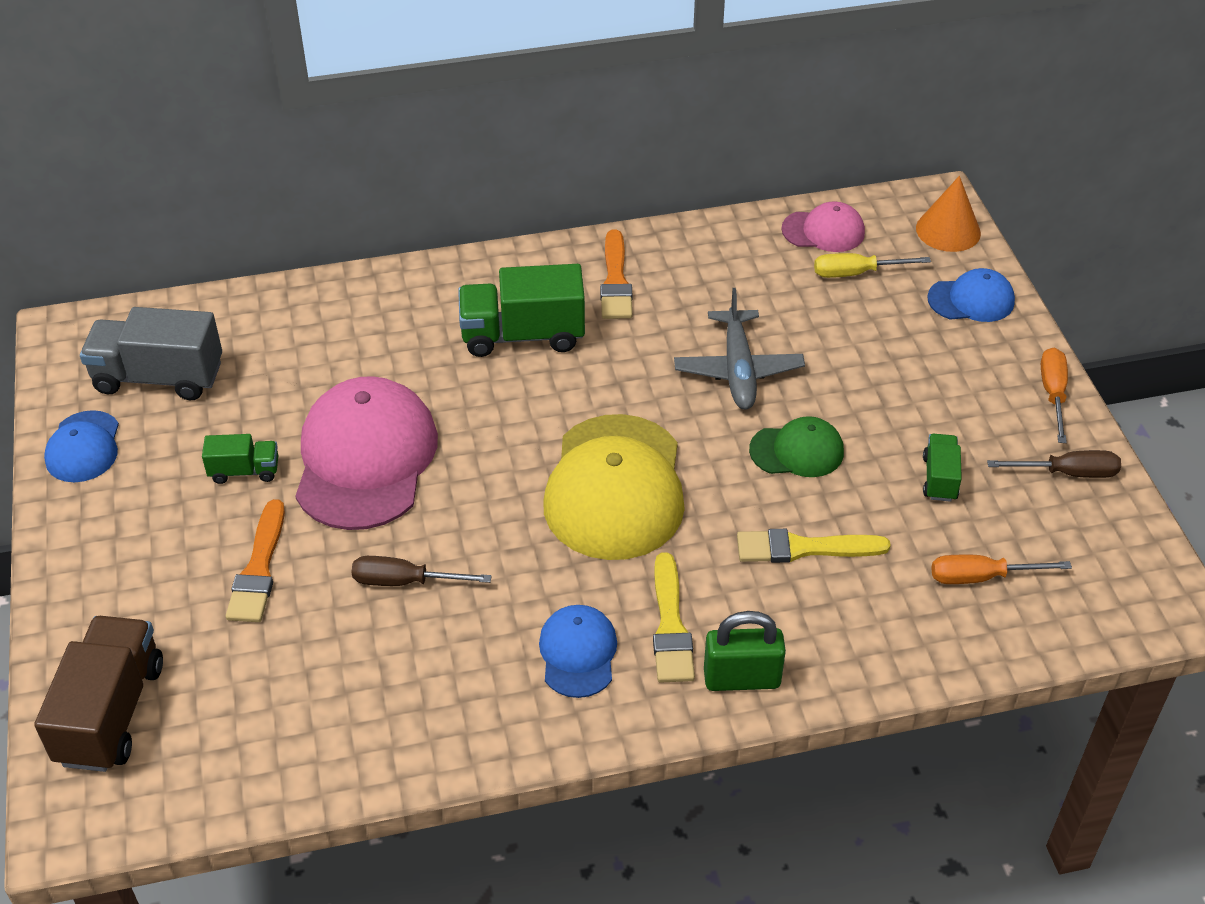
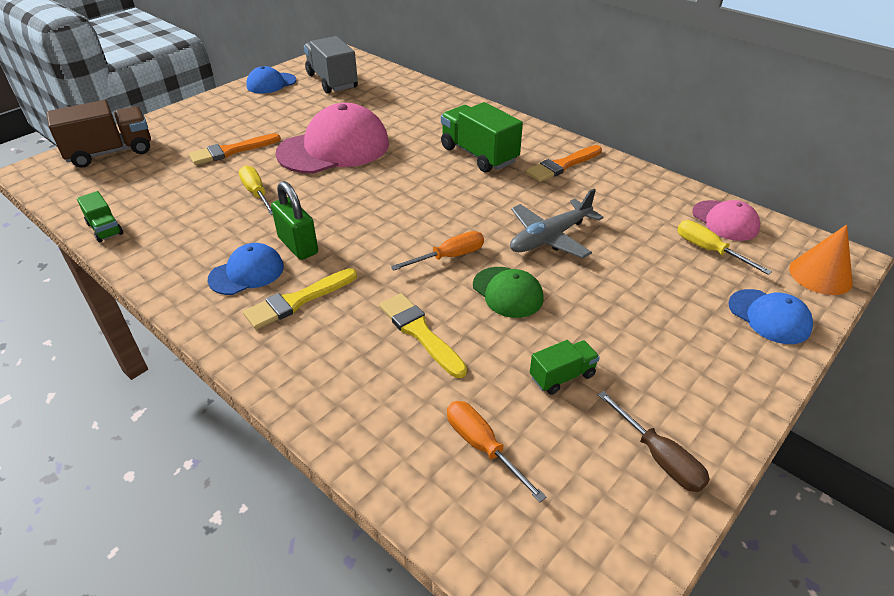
camera: 55 degrees right, 5 degrees down
green truck [202,434,278,484] -> green truck moved to [77,191,123,242]
brown screwdriver [352,556,492,586] -> yellow screwdriver [239,165,273,215]
yellow cap [543,414,685,560] -> none
green padlock [704,611,786,691] -> green padlock moved to [271,181,318,260]
orange screwdriver [1041,348,1068,443] -> orange screwdriver moved to [391,231,484,271]

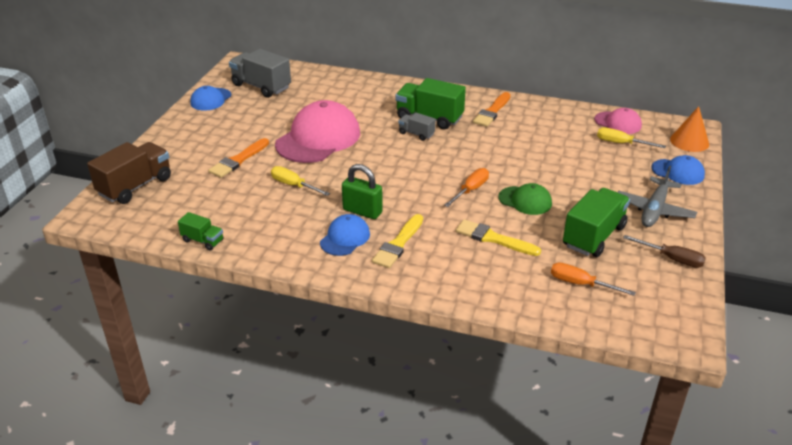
camera: 25 degrees left, 5 degrees down
grey plane [510,189,604,259] -> grey plane moved to [618,166,697,227]
green truck [530,340,600,395] -> green truck [563,188,630,257], size x1.90
none -> grey truck [398,113,435,141]

